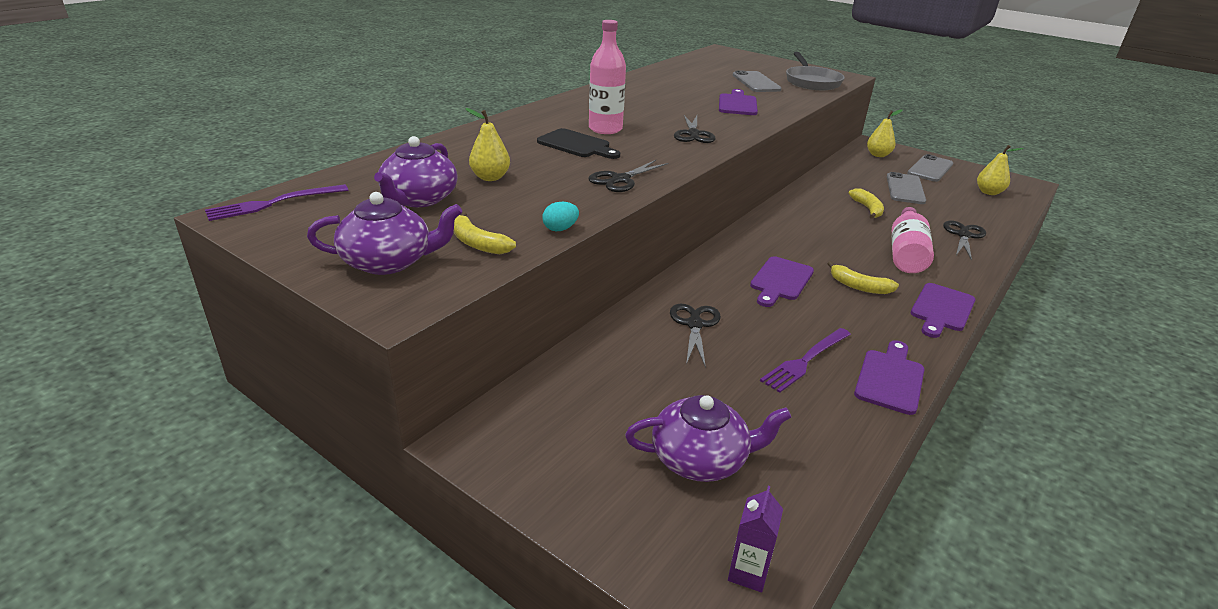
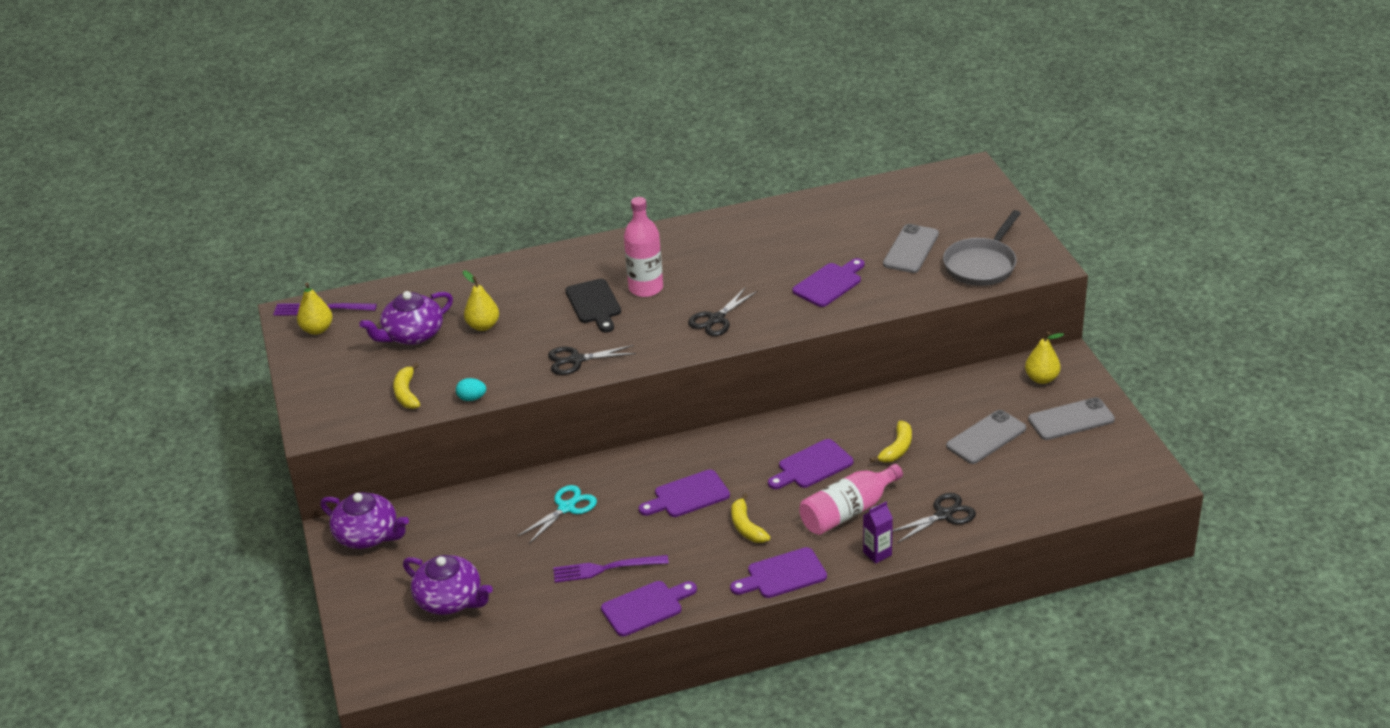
camera: 40 degrees right, 5 degrees up
purple teapot [307,192,462,275] -> purple teapot moved to [320,492,409,549]
black scissors [670,303,721,368] -> turquoise scissors [518,485,597,544]
purple carton [728,486,783,592] -> purple carton moved to [863,502,893,564]
yellow pear [977,145,1024,195] -> yellow pear moved to [297,282,333,335]
none -> purple cutting board [768,439,853,489]

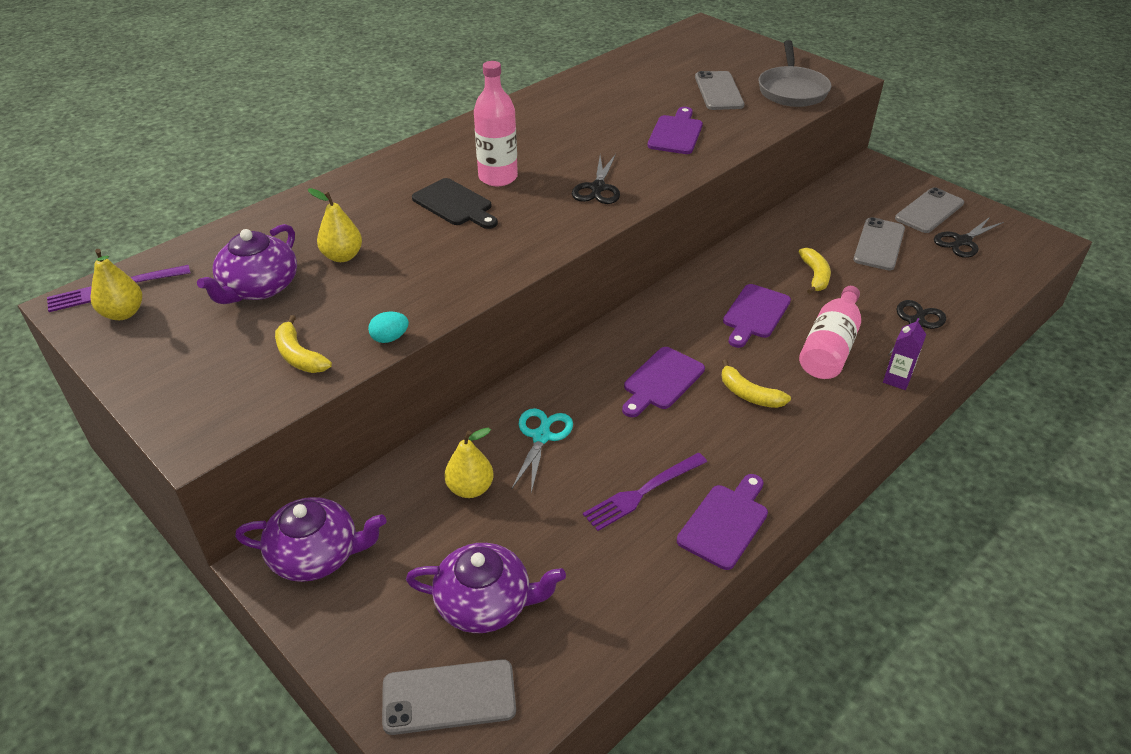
camera: 30 degrees left, 5 degrees up
black scissors [548,345,636,375] -> black scissors moved to [934,216,1004,258]
purple cutting board [730,547,827,598] -> none
yellow pear [1025,332,1064,384] -> yellow pear moved to [444,428,494,498]
none -> grey phone [382,659,516,735]

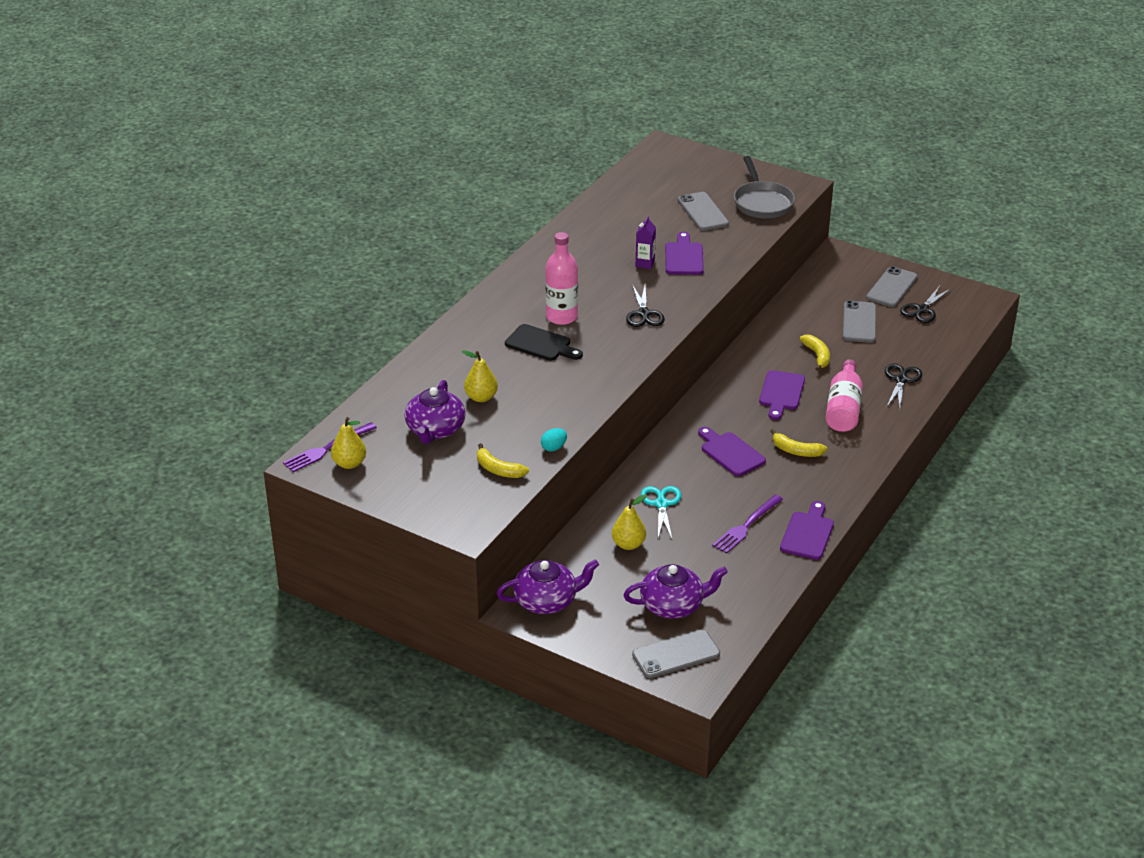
camera: 15 degrees left, 5 degrees down
purple cutting board [622,347,705,417] -> purple cutting board turned 120 degrees clockwise [698,427,766,476]
purple carton [883,318,926,390] -> purple carton moved to [636,216,656,269]

